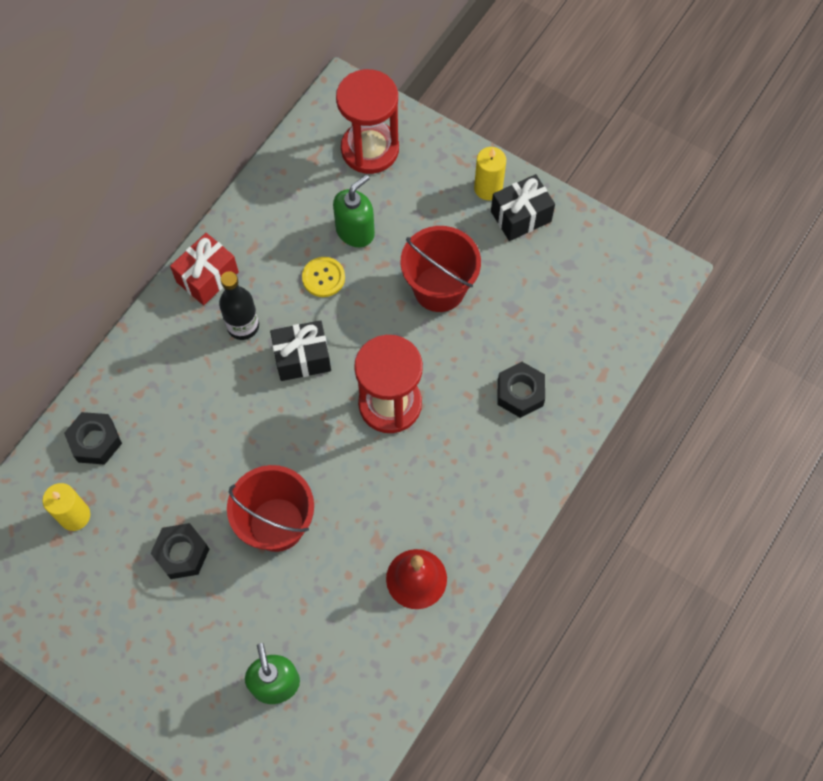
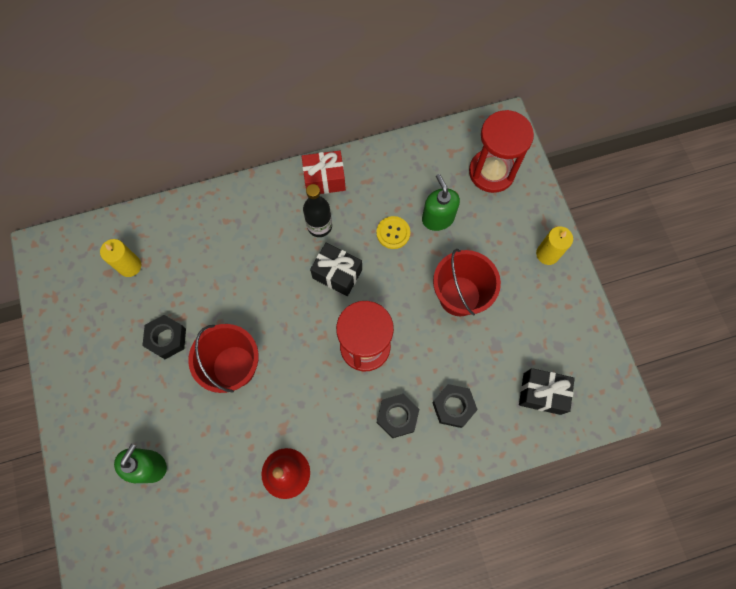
camera: 40 degrees right, 5 degrees up
black nut [64,412,122,465] -> black nut moved to [377,394,419,438]
green soap dispenser [333,175,375,247] -> green soap dispenser turned 105 degrees counterclockwise [422,174,460,231]
black gift [491,174,555,241] -> black gift moved to [519,368,575,415]

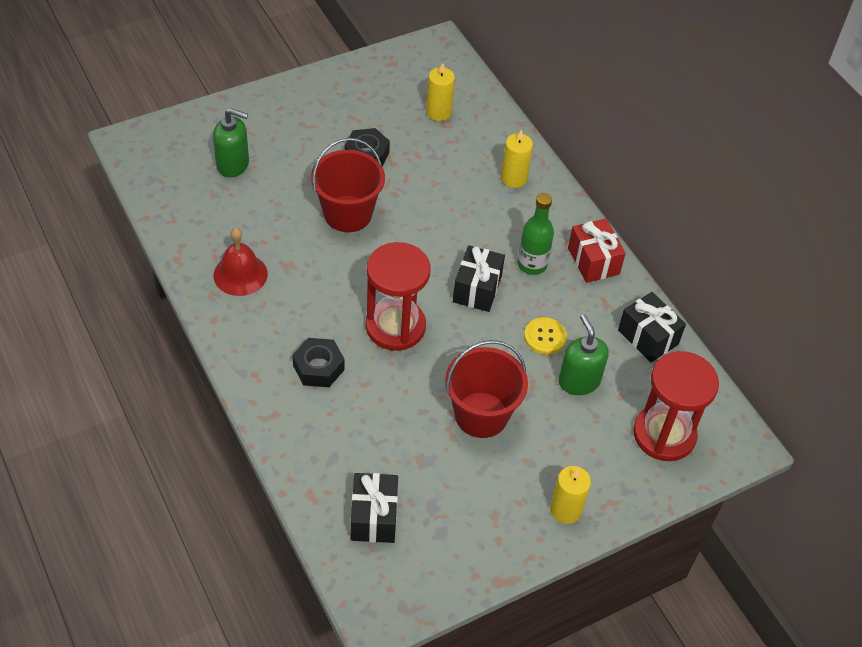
camera: 75 degrees right, 20 degrees down
black bottle [303,184,332,237] -> green bottle [517,193,554,275]
green soap dispenser [422,174,460,231] -> green soap dispenser turned 75 degrees counterclockwise [559,314,609,395]
black nut [432,384,478,428] -> none
none -> yellow candle [501,129,533,188]
none -> black gift [618,292,686,362]

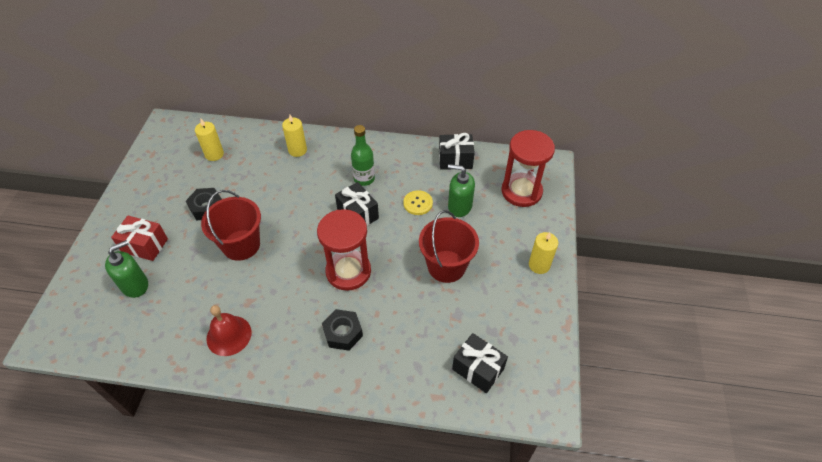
camera: 50 degrees left, 0 degrees up
red gift [568,219,626,283] -> red gift moved to [111,216,168,261]

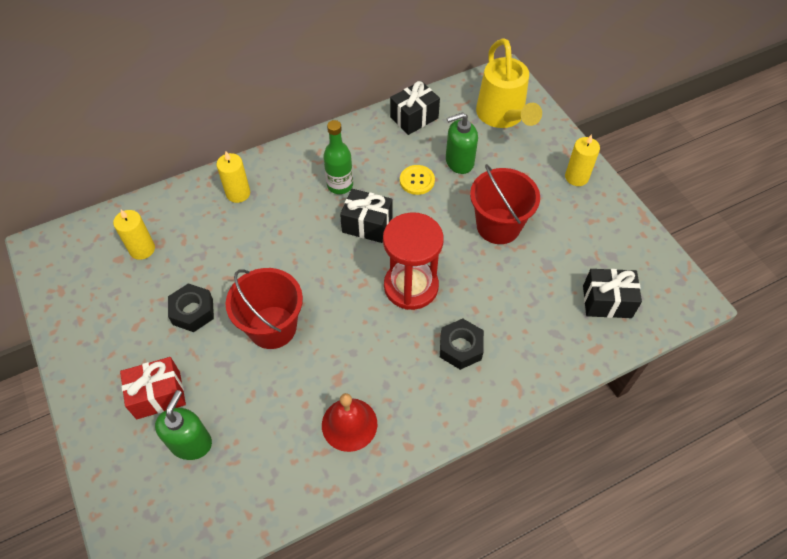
camera: 35 degrees left, 5 degrees up
red hourglass [502,130,555,207] -> yellow watering can [476,38,542,128]

